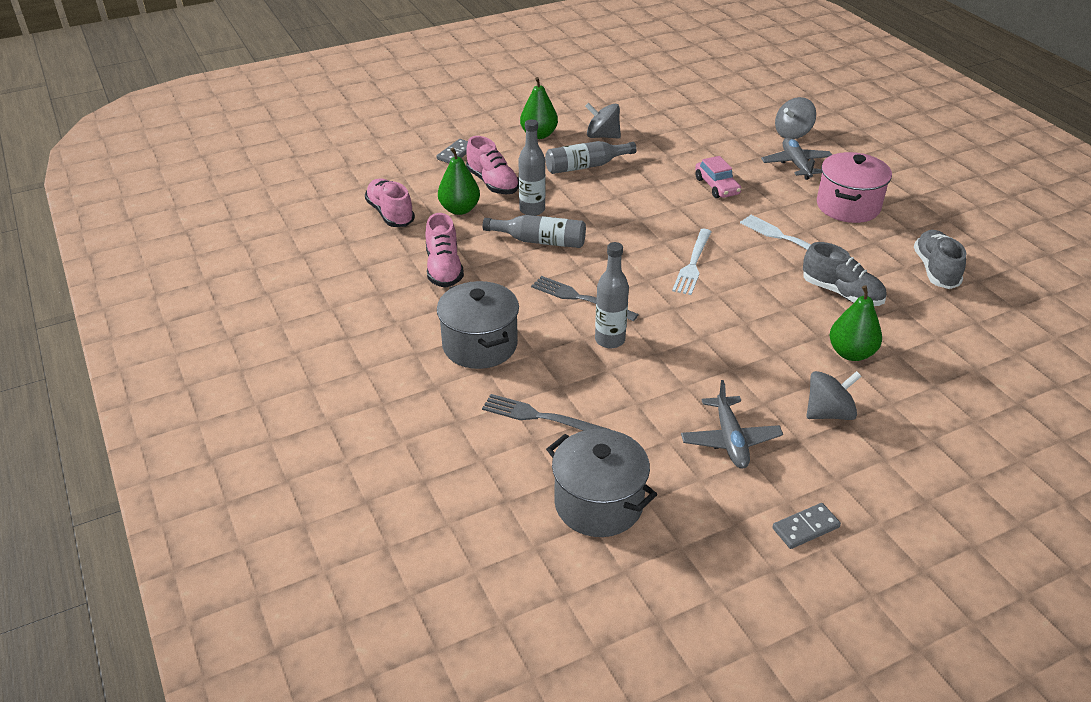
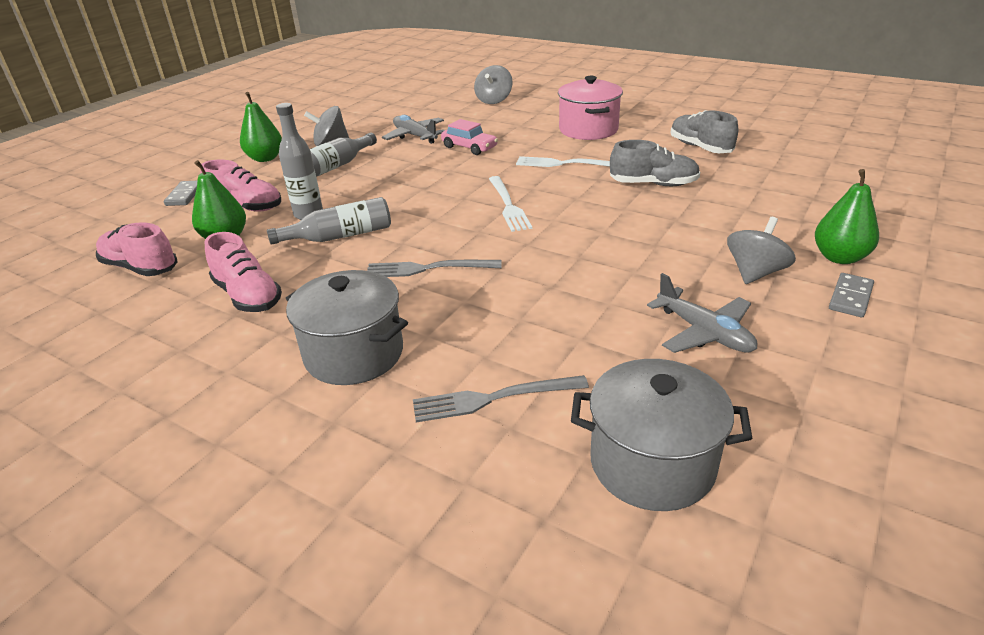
camera: 30 degrees left, 5 degrees down
grey bottle [595,242,629,349] -> none
grey plane [761,137,832,180] -> grey plane moved to [382,115,445,144]
grey domino [772,503,841,549] -> grey domino moved to [829,273,874,317]
green pear [829,285,882,361] -> green pear moved to [815,169,879,264]

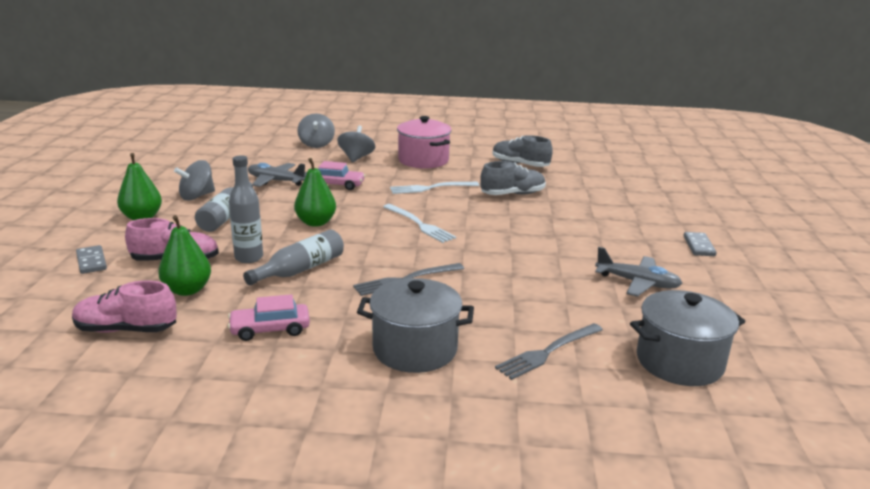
camera: 30 degrees left, 10 degrees down
pink shoe [205,232,282,312] -> pink car [228,294,310,341]
grey spinning top [727,217,796,284] -> grey spinning top moved to [337,125,375,162]
green pear [815,169,879,264] -> green pear moved to [294,158,336,227]

